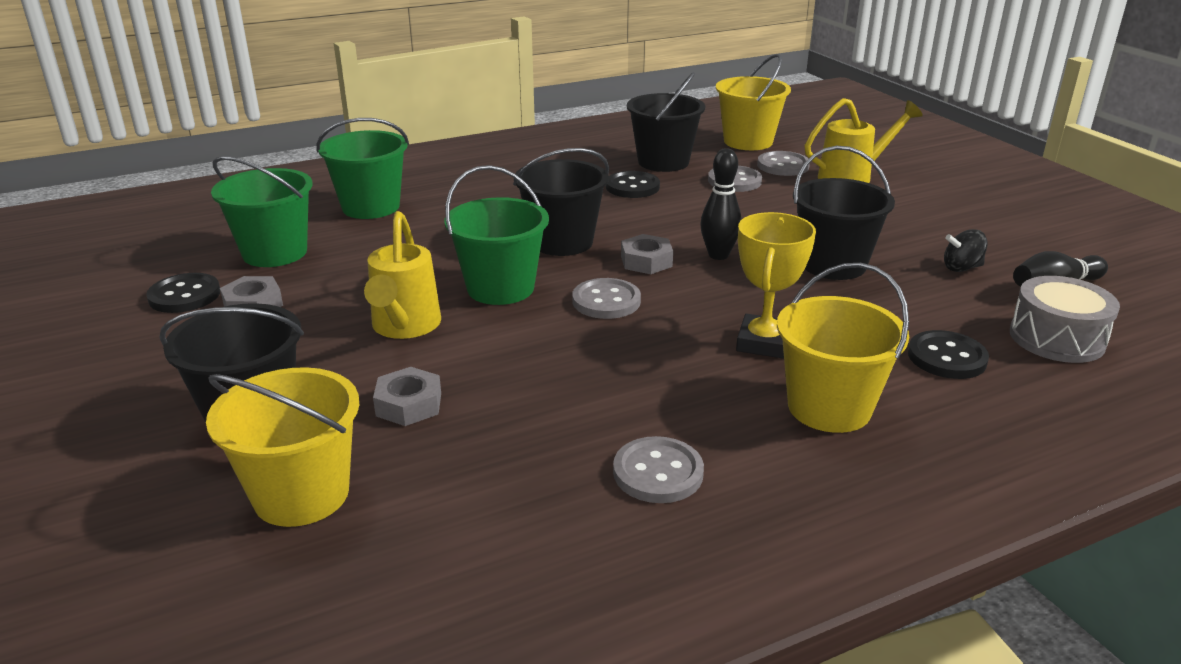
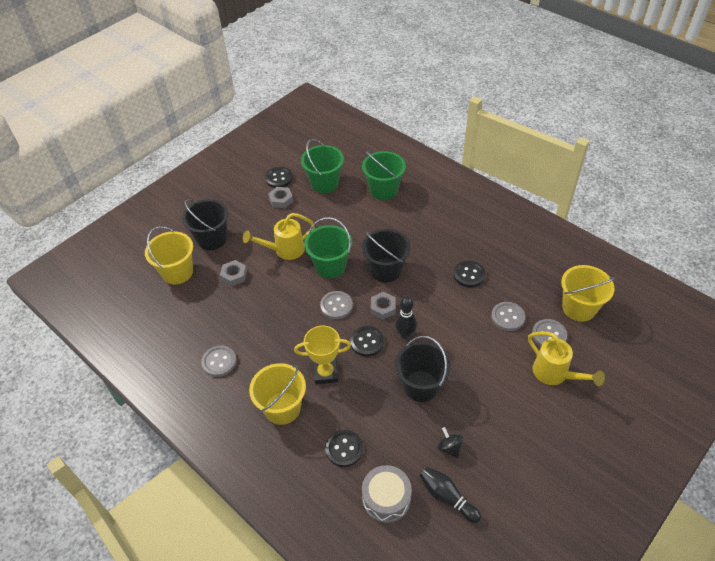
camera: 70 degrees right, 20 degrees up
black bucket [627,72,705,172] -> none
none -> black button [350,326,384,357]

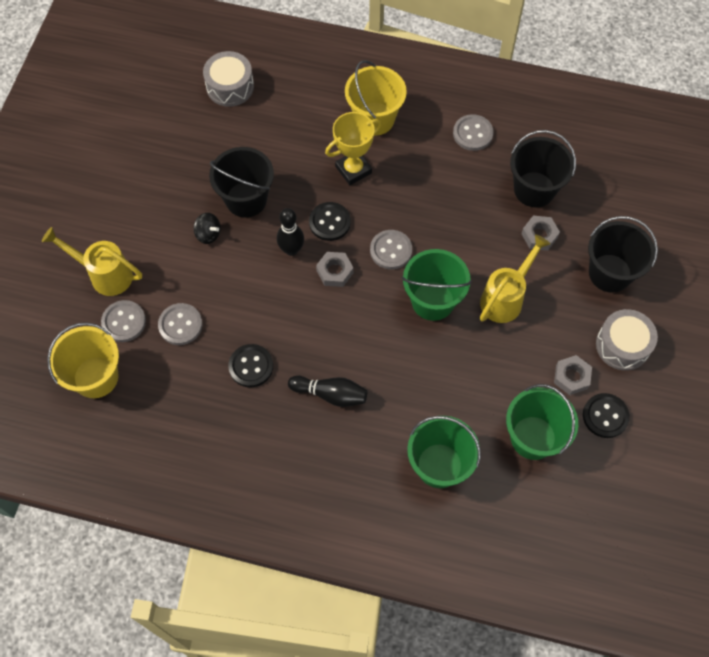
camera: 150 degrees right, 15 degrees up
yellow bucket [145,226,193,284] -> none
black button [325,430,363,467] -> none
black bucket [362,229,411,283] -> black bucket moved to [510,130,576,207]
black bowling pin [420,467,481,523] -> black bowling pin moved to [288,375,367,407]
black spinning top [437,427,464,458] -> black spinning top moved to [194,213,220,244]
none -> grey drum [596,309,658,371]

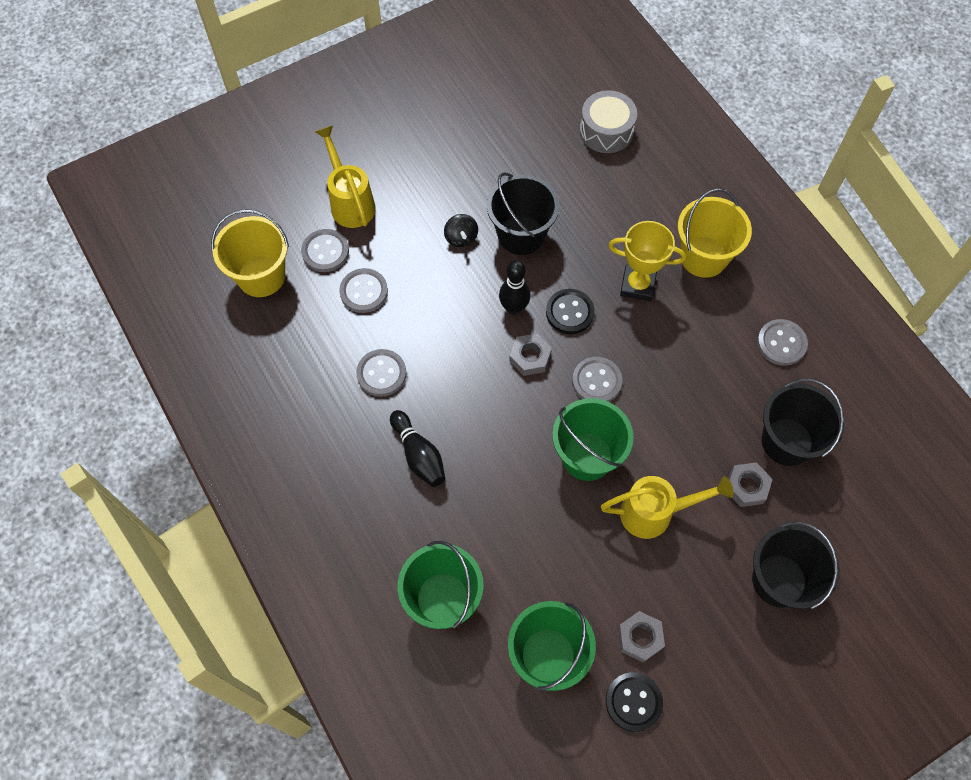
camera: 45 degrees right, 0 degrees up
black button [228,344,273,387] -> grey button [356,349,406,397]
grey drum [596,309,658,371] -> none

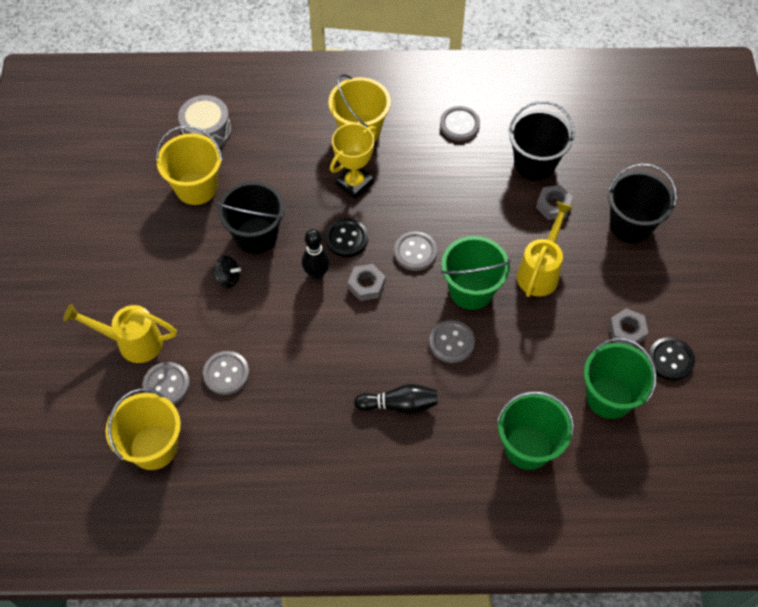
camera: 60 degrees left, 5 degrees down
grey button [356,349,406,397] -> grey button moved to [429,320,475,363]
none -> yellow bucket [156,125,223,205]

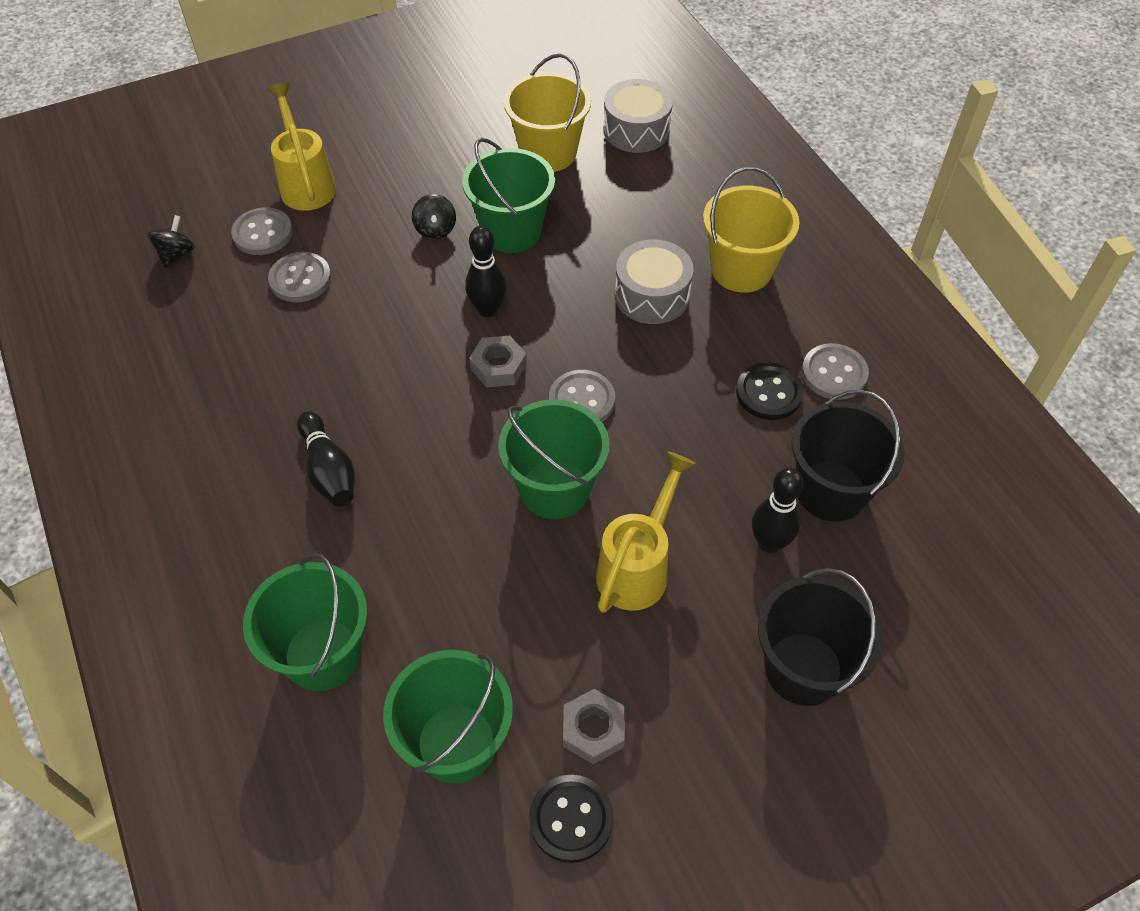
camera: 65 degrees right, 5 degrees down
yellow bucket [106,389,181,470] -> black spinning top [148,215,195,268]
black bucket [217,181,284,254] -> green bucket [462,138,555,253]
black button [325,218,368,257] -> black button moved to [736,363,804,420]
yellow trophy [330,123,377,199] -> grey drum [615,240,694,324]
grey button [429,320,475,363] -> none
yellow watering can [517,201,574,297] -> yellow watering can turned 60 degrees counterclockwise [596,452,696,613]
grey nut [536,185,573,220] -> black bowling pin [752,468,803,553]

